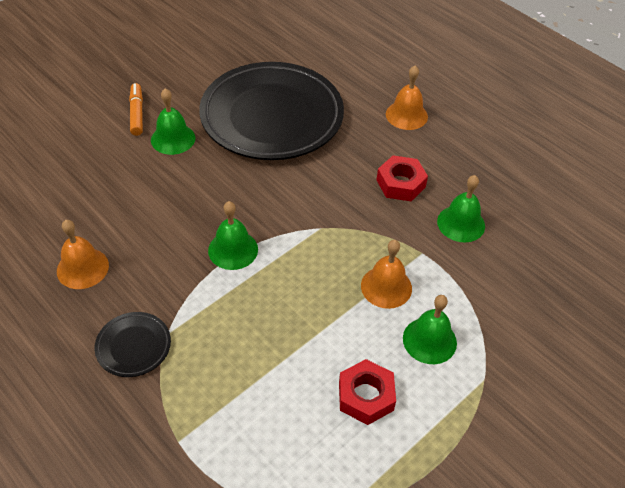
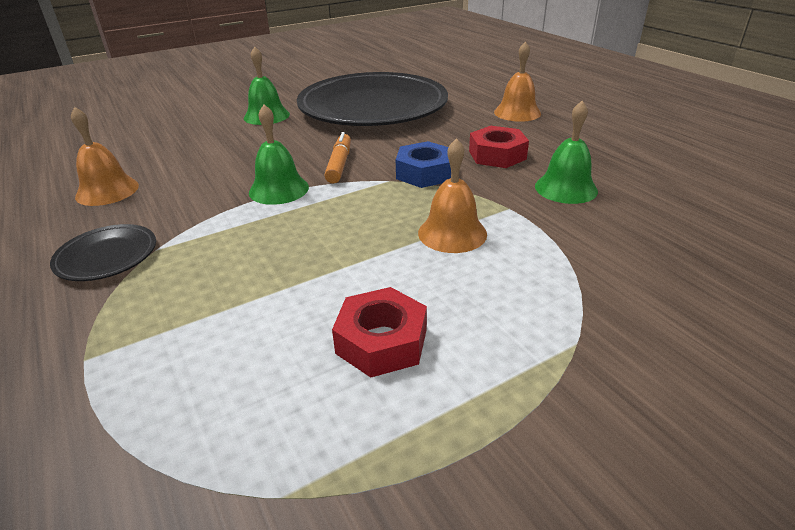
camera: 15 degrees right, 15 degrees down
orange marker [129,83,143,136] -> orange marker moved to [324,132,351,183]
green bell [403,295,457,364] -> none
none -> blue nut [396,141,451,188]

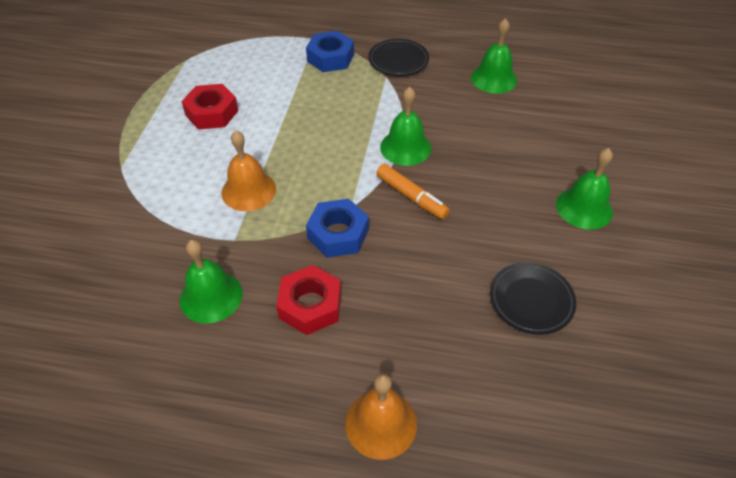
camera: 130 degrees right, 15 degrees up
orange bell [71,107,139,206] -> green bell [471,18,517,93]
black plate [297,72,448,126] -> black plate [490,262,576,335], size x0.41
none -> blue nut [306,31,354,72]

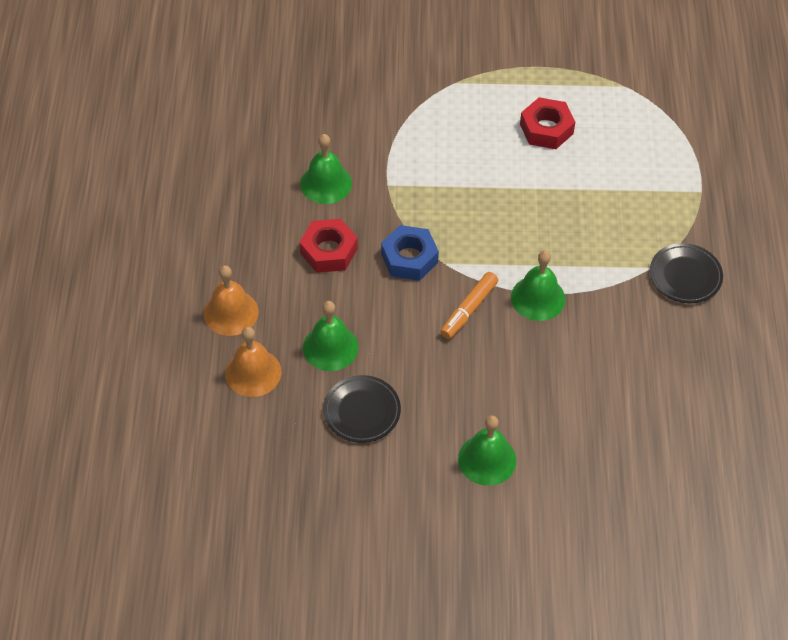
camera: 80 degrees right, 5 degrees up
orange bell [222,131,276,211] -> orange bell moved to [225,327,281,397]
blue nut [306,31,354,72] -> none
green bell [471,18,517,93] -> green bell moved to [303,301,359,371]

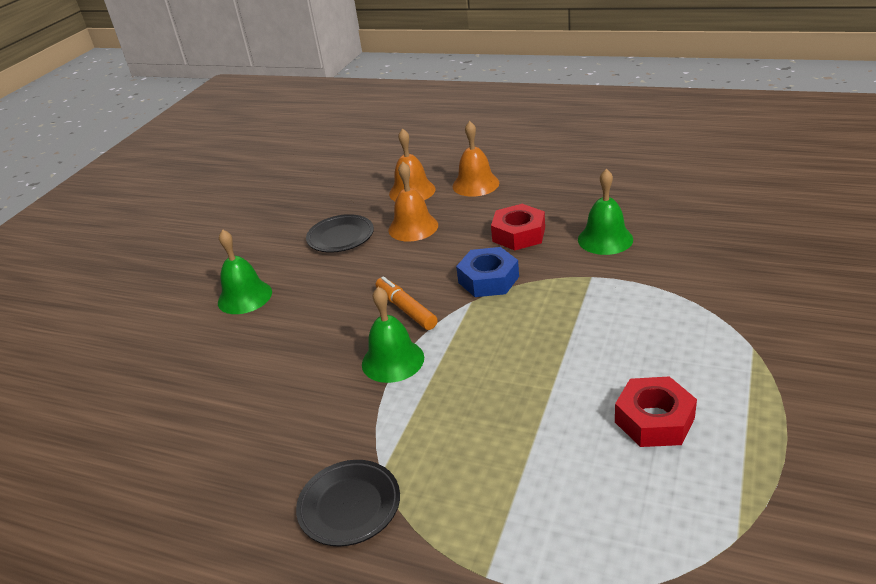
camera: 115 degrees right, 20 degrees down
green bell [303,301,359,371] -> orange bell [388,162,438,241]

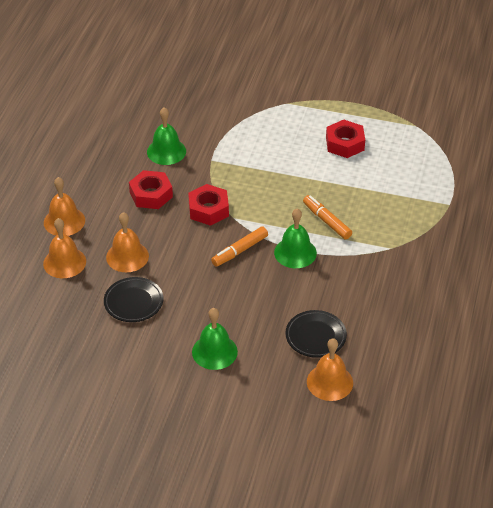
camera: 100 degrees left, 10 degrees up
black plate [296,460,400,546] -> black plate moved to [286,310,347,358]
blue nut [456,247,519,297] -> red nut [188,184,229,226]
none -> orange marker [303,195,352,239]
none -> orange bell [307,338,353,401]

